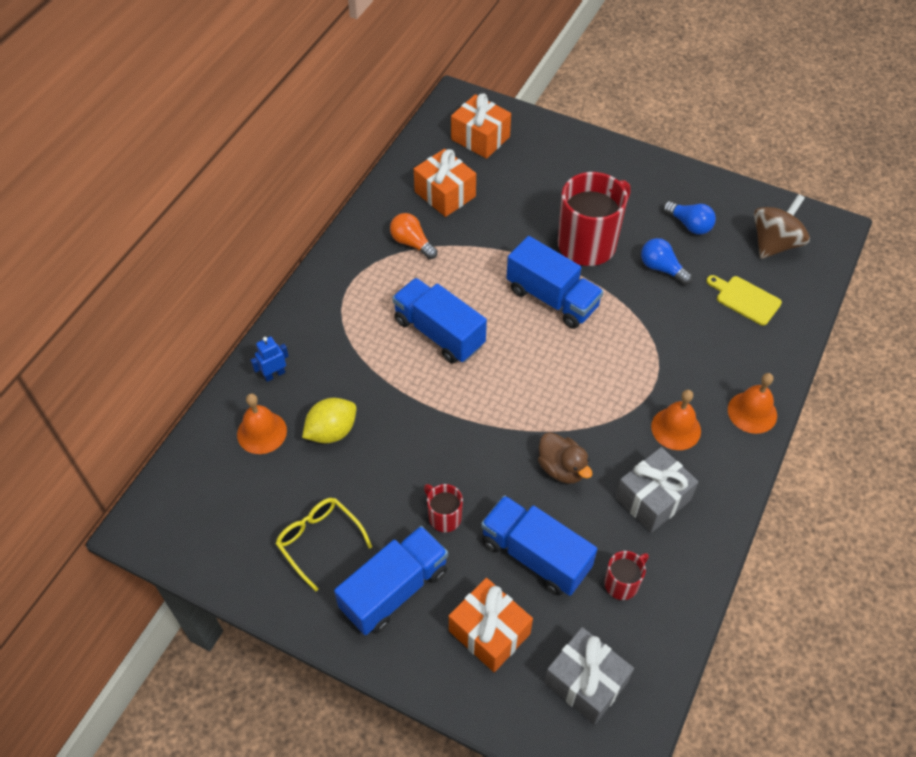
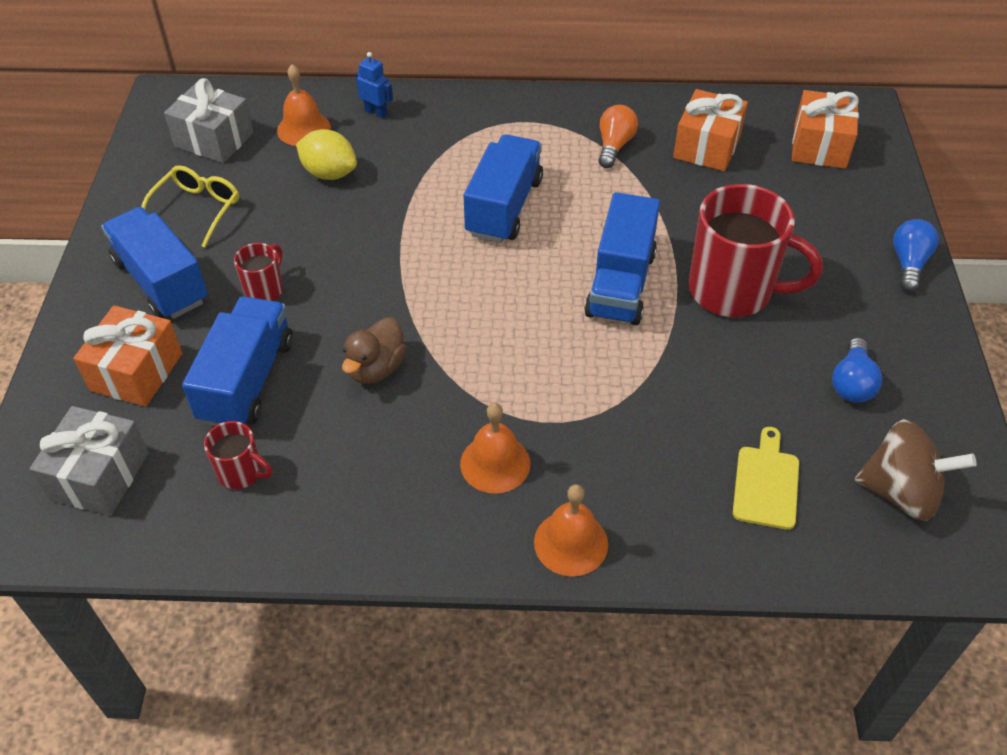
camera: 65 degrees right, 5 degrees down
blue truck [334,526,448,635] -> blue truck turned 150 degrees counterclockwise [102,207,208,319]
grey gift [615,447,698,533] -> grey gift moved to [164,78,254,163]
blue light bulb [641,238,692,285] -> blue light bulb moved to [893,219,939,292]

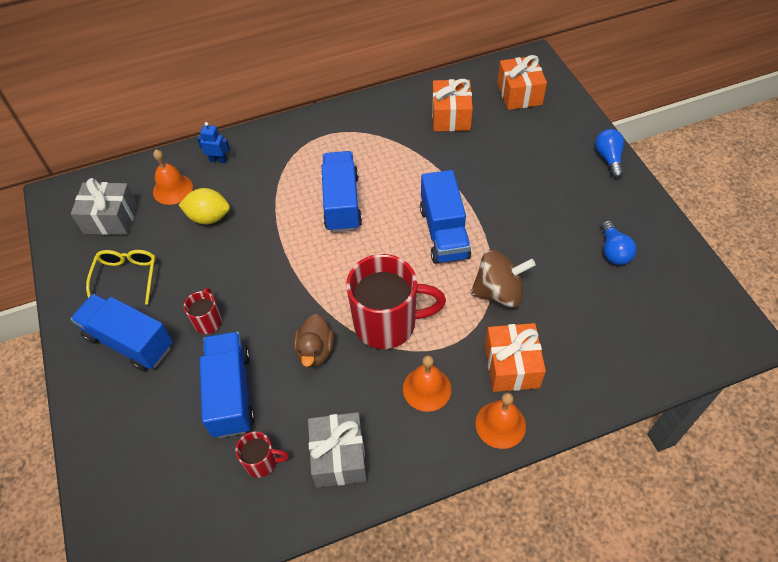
camera: 20 degrees left, 5 degrees up
grey gift [29,406,149,516] -> grey gift moved to [308,412,367,488]
orange gift [73,305,182,407] -> orange gift moved to [485,323,546,392]
orange light bulb [598,105,638,168] -> none
red mug [688,184,823,317] -> red mug moved to [346,254,446,349]
yellow cutting board [733,427,799,530] -> none
brown spinning top [854,419,977,521] -> brown spinning top moved to [470,249,536,308]

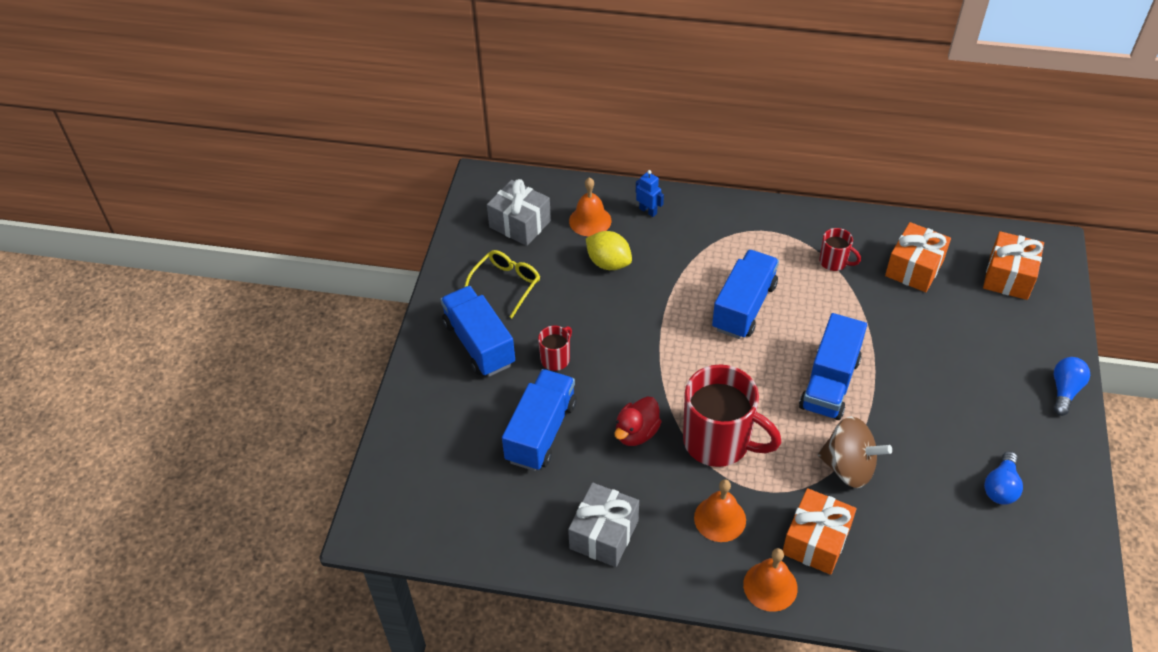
camera: 30 degrees right, 5 degrees down
red mug [236,432,289,478] -> red mug moved to [819,228,861,271]
brown duck [293,314,334,367] -> red duck [614,396,662,446]

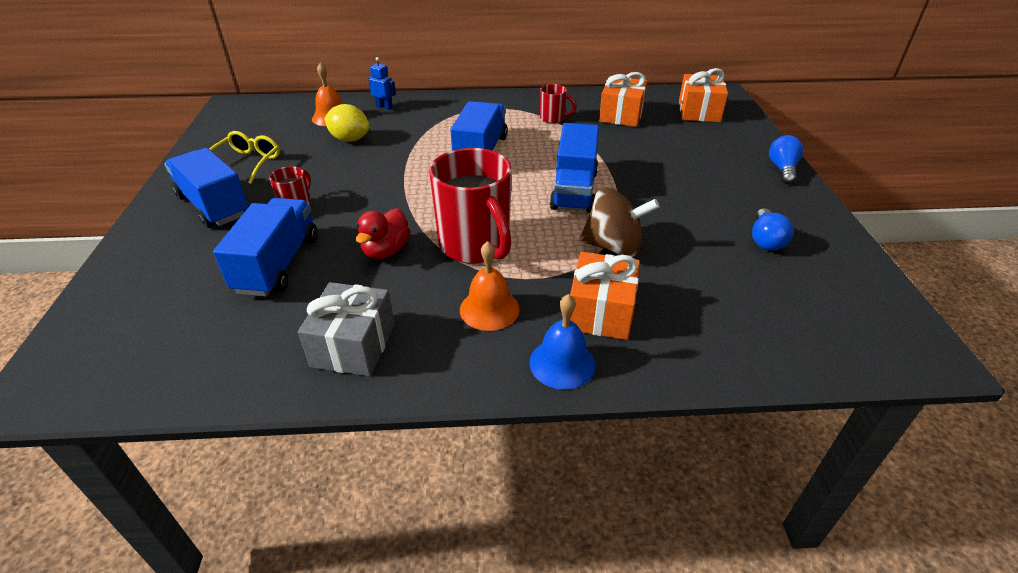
camera: 15 degrees left, 10 degrees down
grey gift [487,179,551,246] -> none
red mug [683,365,782,467] -> red mug turned 45 degrees clockwise [429,148,512,264]
orange bell [743,548,798,612] -> blue bell [529,294,595,390]

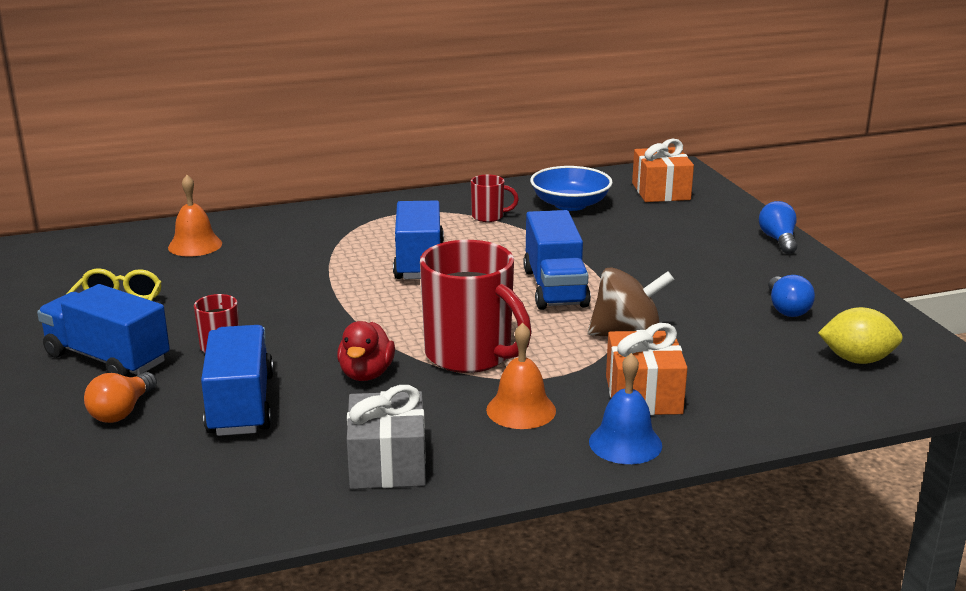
camera: 15 degrees left, 15 degrees down
yellow lemon [324,104,370,142] -> yellow lemon moved to [818,307,903,364]
blue robot [368,57,396,110] -> none
orange gift [599,72,648,127] -> blue bowl [530,166,613,211]
none -> orange light bulb [84,372,157,423]

